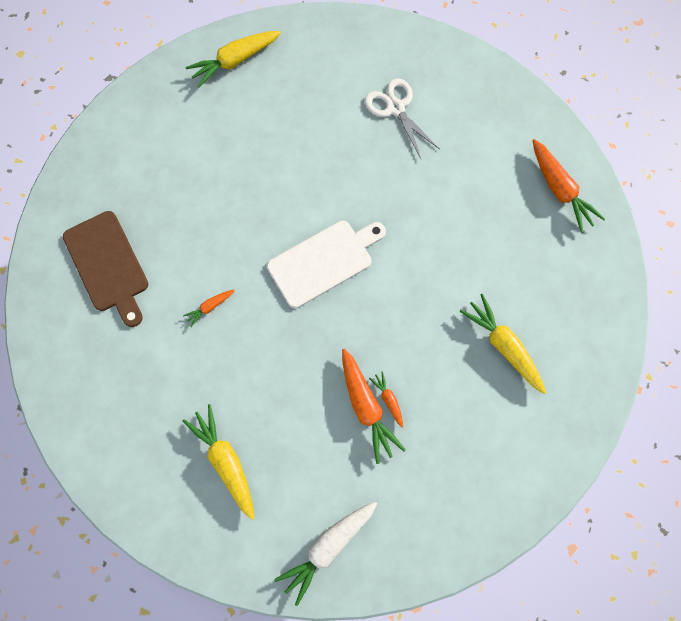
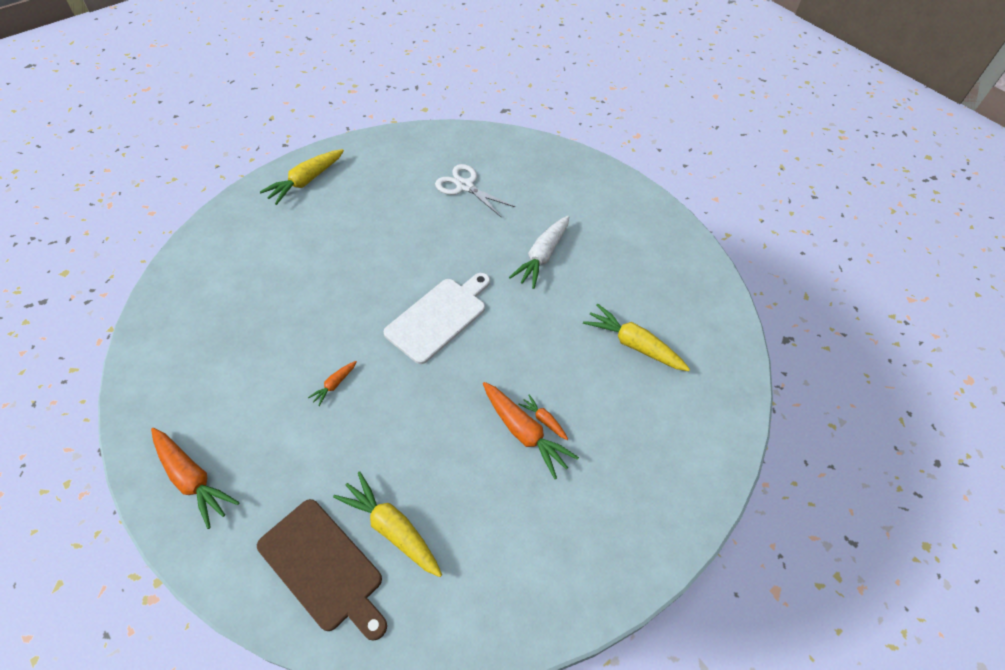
camera: 20 degrees left, 20 degrees down
brown cutting board [63,211,148,327] -> brown cutting board moved to [257,499,387,641]
white carrot [274,501,377,606] -> white carrot moved to [509,216,569,289]
orange carrot [532,139,605,233] -> orange carrot moved to [151,428,240,529]

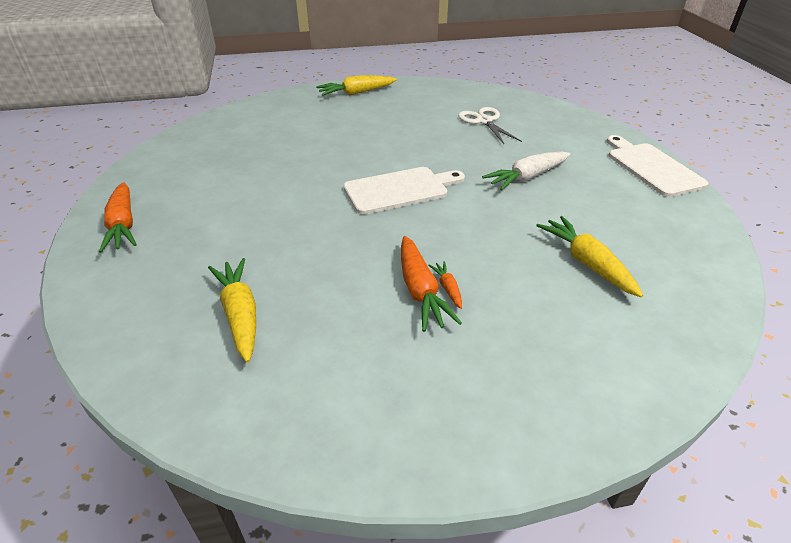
camera: 30 degrees right, 15 degrees down
brown cutting board [257,499,387,641] -> none
orange carrot [308,361,357,406] -> none
none -> white cutting board [607,135,709,197]

